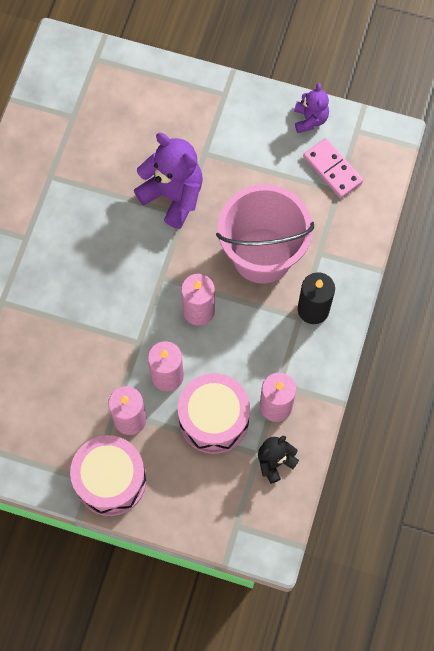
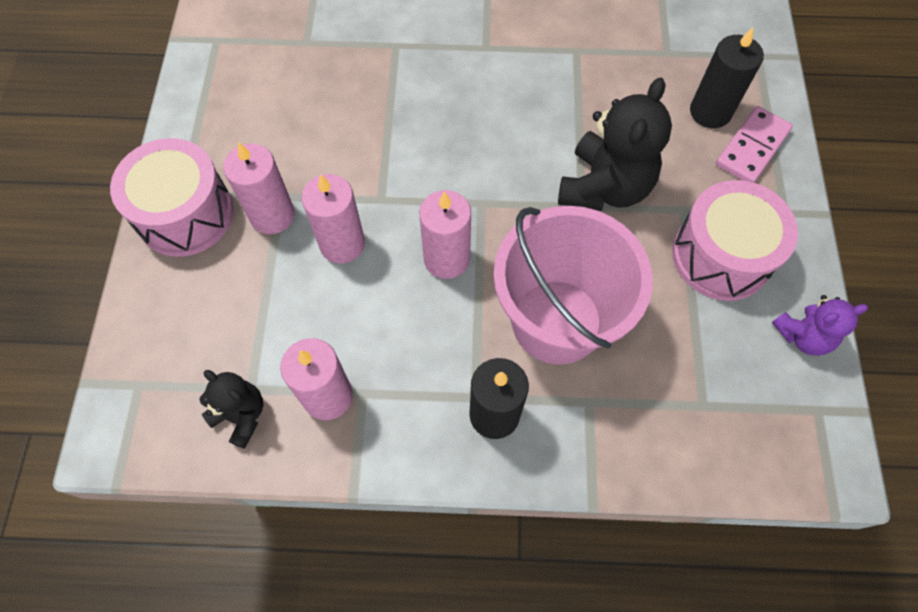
camera: 75 degrees right, 5 degrees down
purple teddy bear [134,133,203,229] -> black teddy bear [558,77,672,211]
pink drum [178,373,250,454] -> pink drum moved to [672,180,798,301]
pink domino [303,138,363,198] -> pink domino moved to [716,106,793,183]
none -> black candle [690,27,764,128]

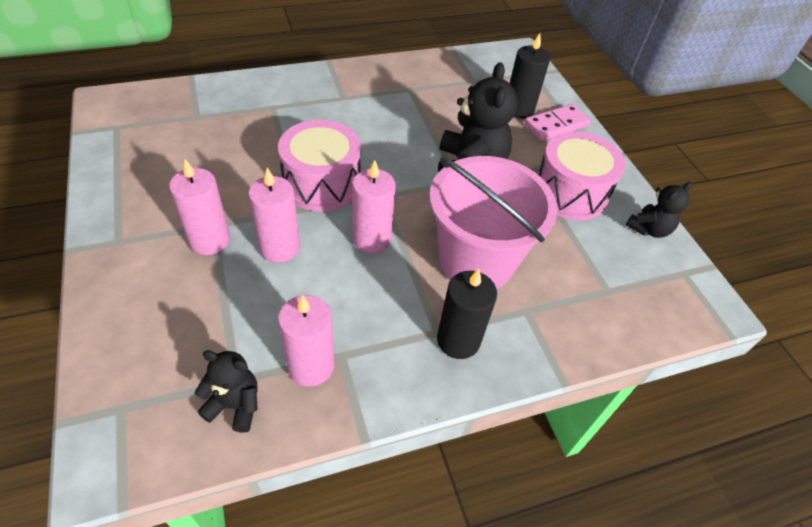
camera: 25 degrees left, 15 degrees down
pink drum [110,138,234,257] -> pink drum moved to [278,120,361,212]
pink domino [716,106,793,183] -> pink domino turned 45 degrees clockwise [524,104,591,141]
purple teddy bear [772,295,868,356] -> black teddy bear [626,182,692,238]

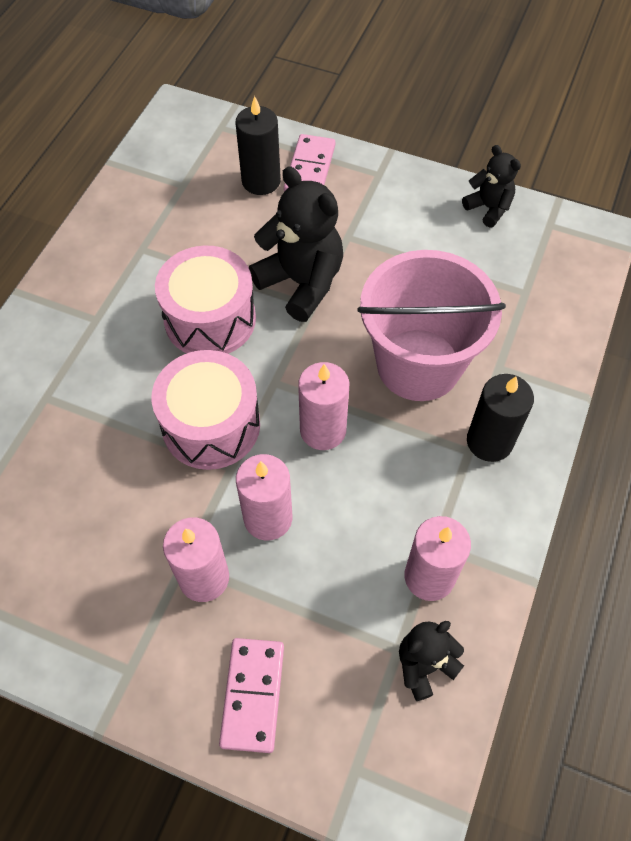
camera: 45 degrees left, 10 degrees up
pink drum [538,131,625,220] -> pink drum moved to [155,245,256,354]
black teddy bear [626,182,692,238] -> black teddy bear turned 45 degrees counterclockwise [462,145,521,228]
none -> pink domino [219,638,284,753]

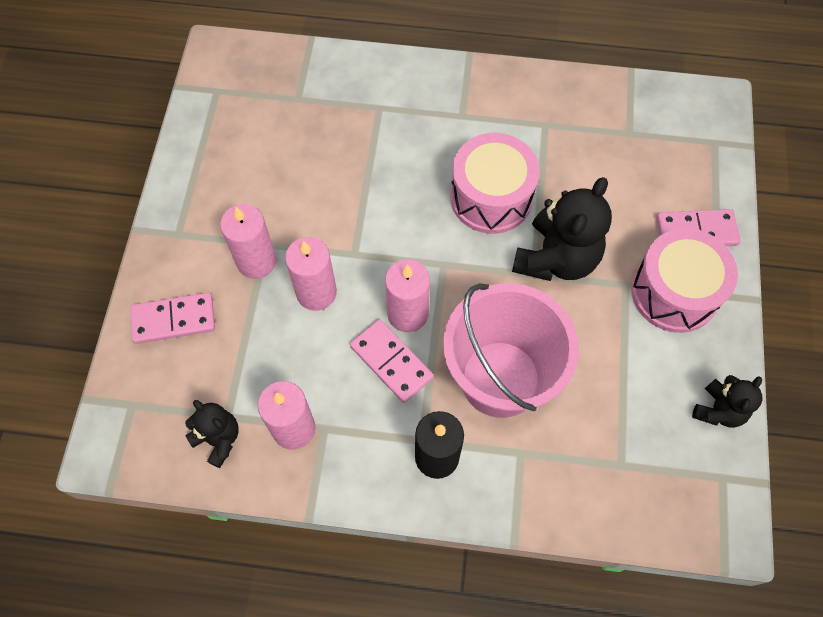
camera: 75 degrees right, 5 degrees up
pink drum [152,350,260,470] -> pink drum moved to [631,228,738,333]
black candle [235,96,281,195] -> none
none -> pink domino [350,319,434,403]

